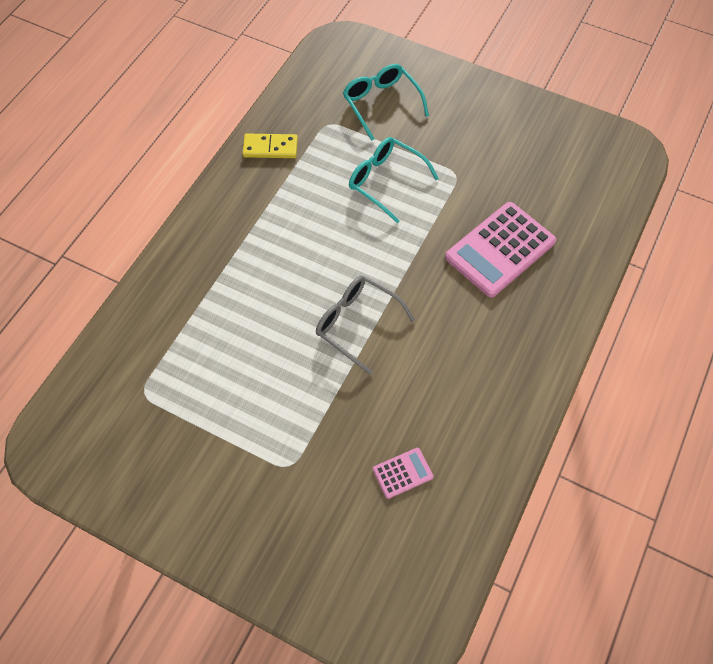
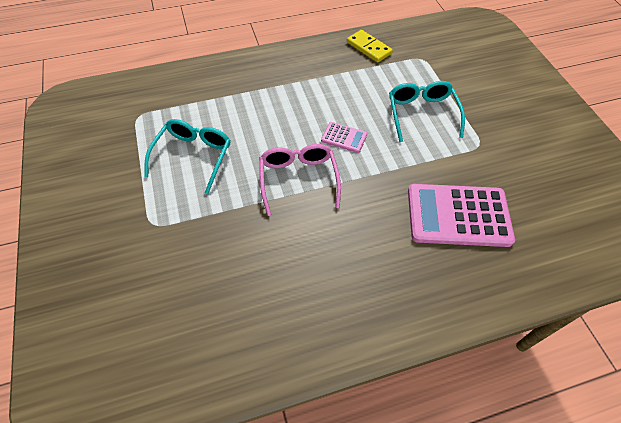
camera: 45 degrees right, 5 degrees down
grey glasses [316,276,415,375] -> pink glasses [260,144,341,216]
turquoise glasses [343,64,429,141] -> turquoise glasses moved to [144,119,231,194]
pink calculator [373,448,433,499] -> pink calculator moved to [321,122,367,153]

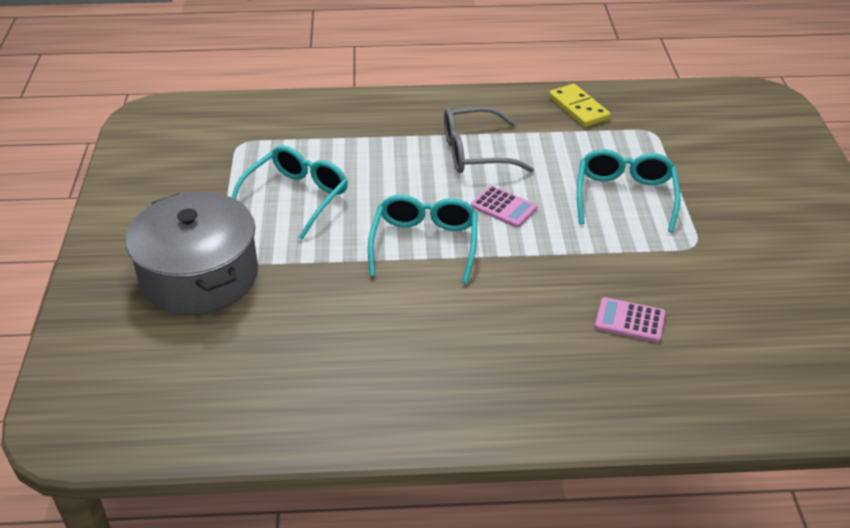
camera: 15 degrees right, 15 degrees down
pink glasses [260,144,341,216] -> turquoise glasses [368,195,478,284]
pink calculator [408,184,515,247] -> pink calculator [595,297,666,342], size x0.47
none -> grey pot [126,192,258,315]
none -> grey glasses [444,107,535,173]

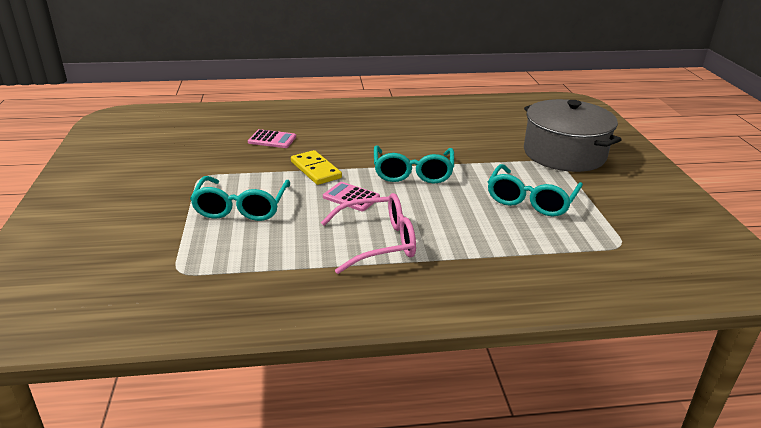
camera: 175 degrees right, 10 degrees down
grey glasses [444,107,535,173] -> pink glasses [321,193,416,274]
yellow domino [549,84,611,127] -> yellow domino moved to [291,150,342,185]

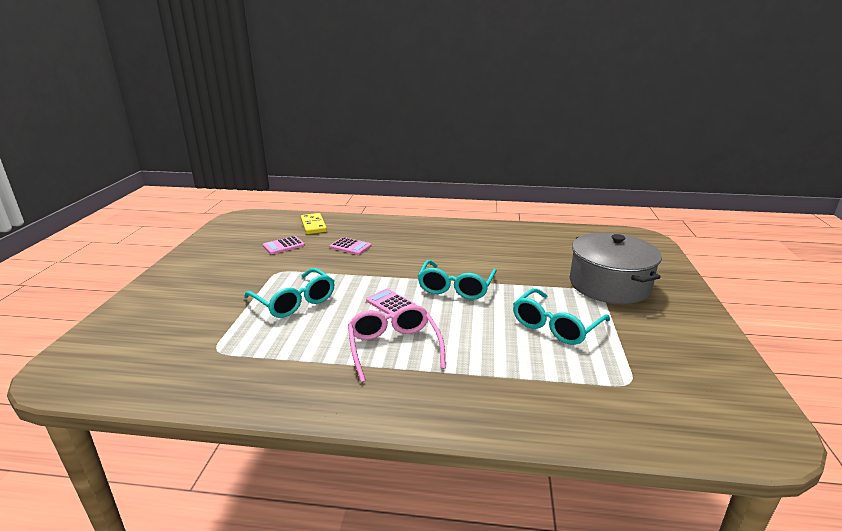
camera: 15 degrees right, 5 degrees down
turquoise glasses [190,176,290,221] -> turquoise glasses turned 60 degrees counterclockwise [244,268,334,318]
yellow domino [291,150,342,185] -> yellow domino moved to [301,213,327,234]
pink glasses [321,193,416,274] -> pink glasses turned 105 degrees counterclockwise [348,305,446,382]
none -> pink calculator [263,236,305,254]

